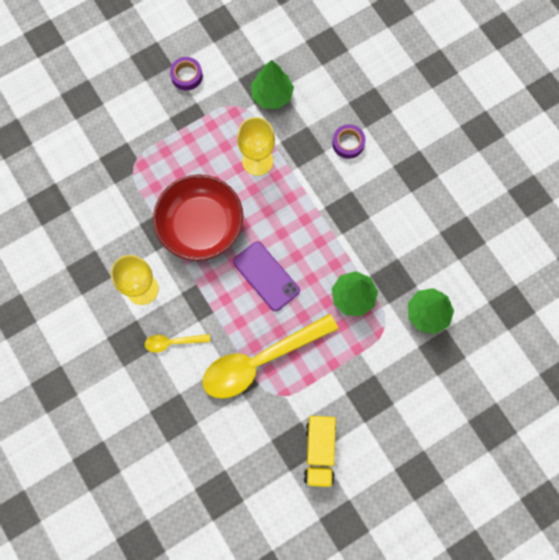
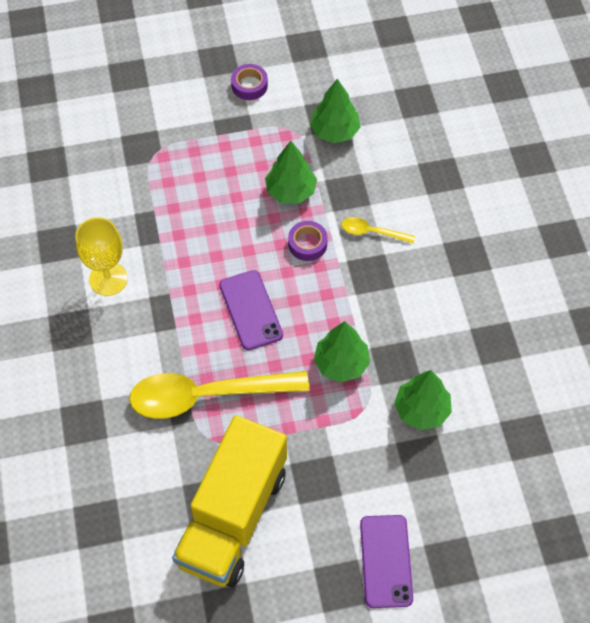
camera: 20 degrees right, 15 degrees down
yellow spoon [145,334,210,353] -> yellow spoon moved to [342,217,415,244]
red bowl [153,174,243,261] -> none
yellow goblet [237,117,275,176] -> green tree [265,141,317,204]
yellow truck [304,416,336,488] -> yellow truck [172,415,287,587], size x1.78
purple tape [332,124,366,159] -> purple tape moved to [288,221,328,261]
none -> purple phone [360,515,413,608]

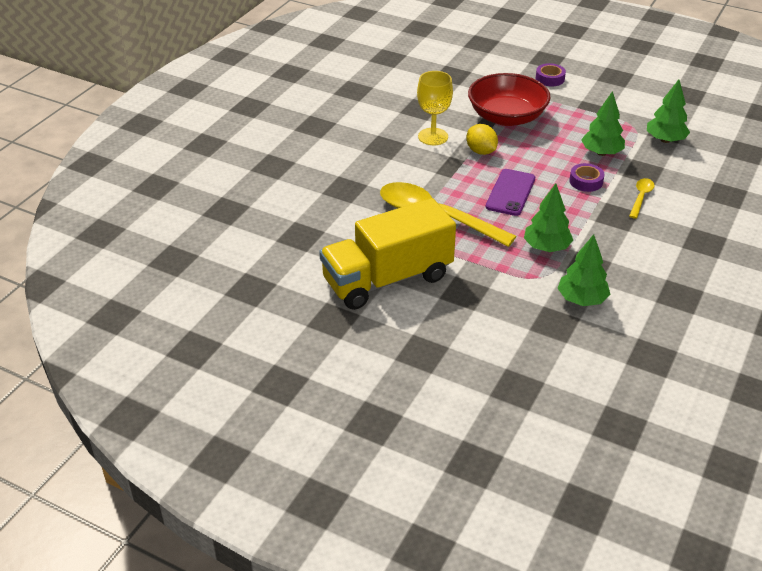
camera: 40 degrees right, 20 degrees down
purple tape [231,64,268,100] -> purple tape moved to [536,63,566,87]
yellow spoon [342,217,415,244] -> yellow spoon turned 60 degrees clockwise [629,178,655,219]
purple phone [360,515,413,608] -> none
none -> yellow lemon [466,124,498,155]
none -> red bowl [468,73,551,126]

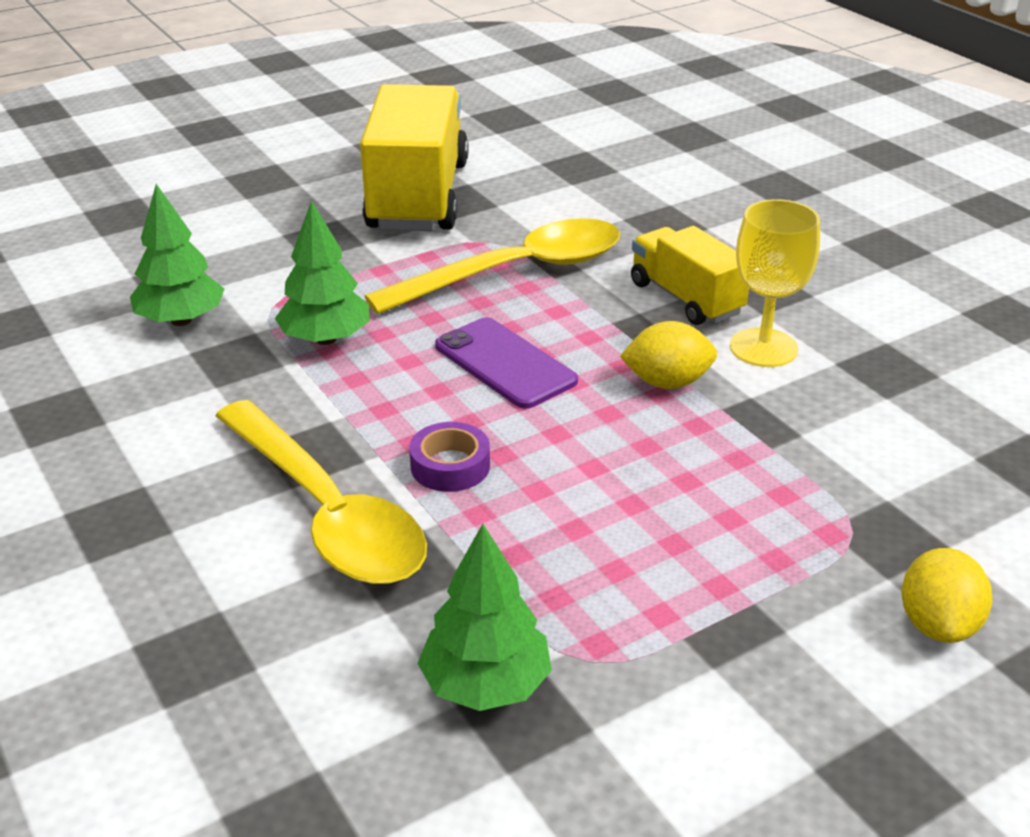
camera: 120 degrees right, 5 degrees down
red bowl [468,73,551,126] -> none
purple tape [536,63,566,87] -> yellow lemon [901,548,992,643]
green tree [581,91,625,156] -> none
yellow spoon [629,178,655,219] -> yellow spoon [216,400,427,584], size x2.23
none -> yellow truck [631,226,749,325]

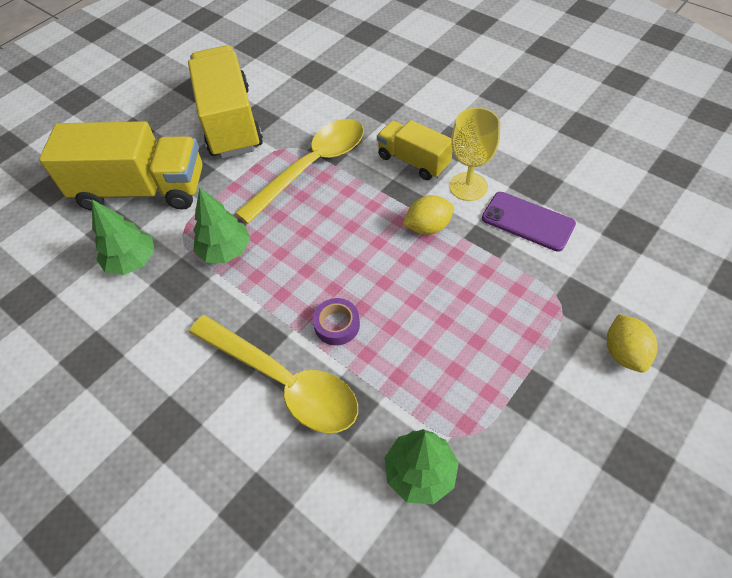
camera: 15 degrees left, 20 degrees up
purple phone [435,317,578,409] -> purple phone moved to [482,192,576,252]
none -> yellow truck [39,121,203,210]

